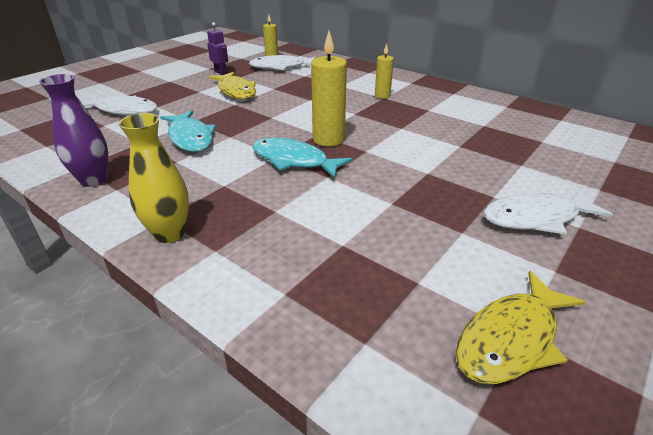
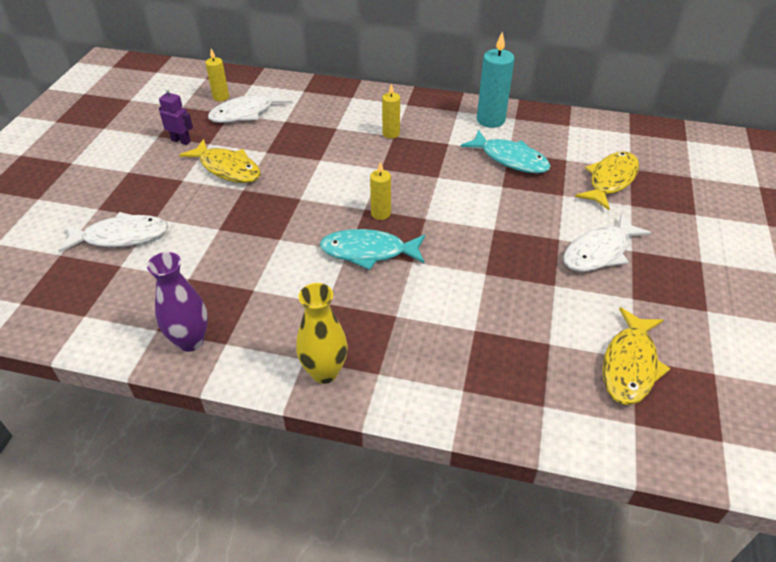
camera: 25 degrees left, 10 degrees up
turquoise fish [160,110,216,152] -> turquoise fish moved to [461,130,551,173]
yellow candle [311,31,347,146] -> yellow candle [370,161,391,220], size x0.59
none -> turquoise candle [477,32,515,128]
none -> yellow fish [575,151,639,210]

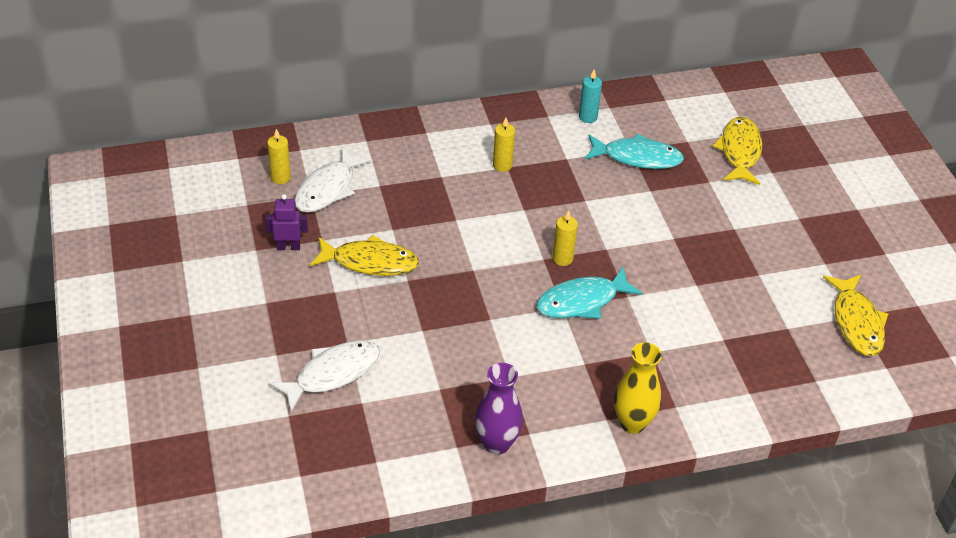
camera: 30 degrees left, 0 degrees up
turquoise candle [477,32,515,128] -> turquoise candle [579,70,602,123], size x0.59
white fish [563,213,652,272] -> none

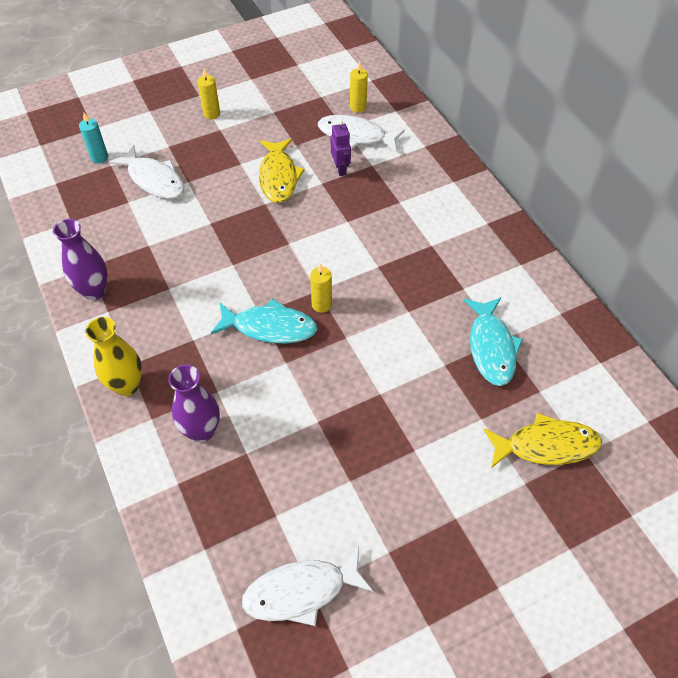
camera: 80 degrees right, 10 degrees up
purple robot [265,194,308,250] -> purple robot moved to [331,120,351,176]
yellow candle [493,118,515,172] -> yellow candle moved to [198,69,220,119]
turquoise fish [536,266,643,319] -> turquoise fish turned 135 degrees clockwise [211,299,317,344]
turquoise candle [579,70,602,123] -> turquoise candle moved to [79,113,108,163]
yellow fish [823,274,888,356] -> white fish [242,547,373,626]
none -> purple vase [168,365,220,442]

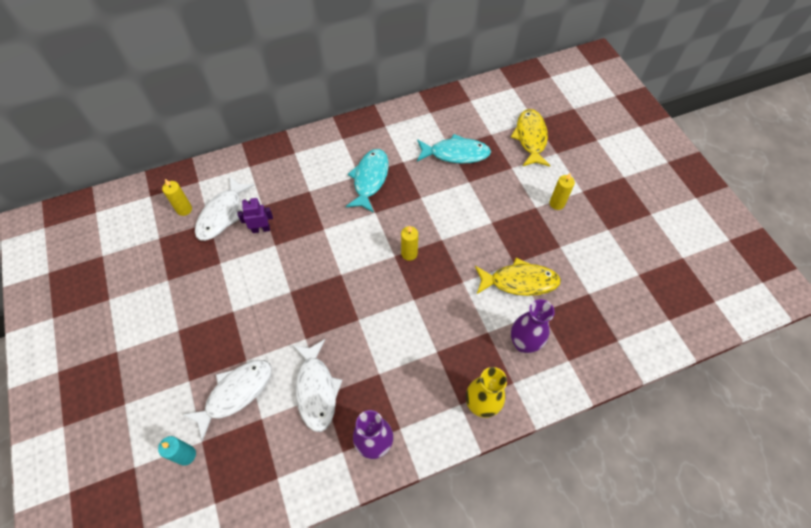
camera: 85 degrees left, 5 degrees up
yellow candle [198,69,220,119] -> yellow candle moved to [549,173,575,210]
turquoise fish [211,299,317,344] -> turquoise fish moved to [346,149,389,213]
white fish [242,547,373,626] -> white fish moved to [292,339,343,432]
yellow fish [259,138,305,203] -> yellow fish moved to [475,258,561,296]

